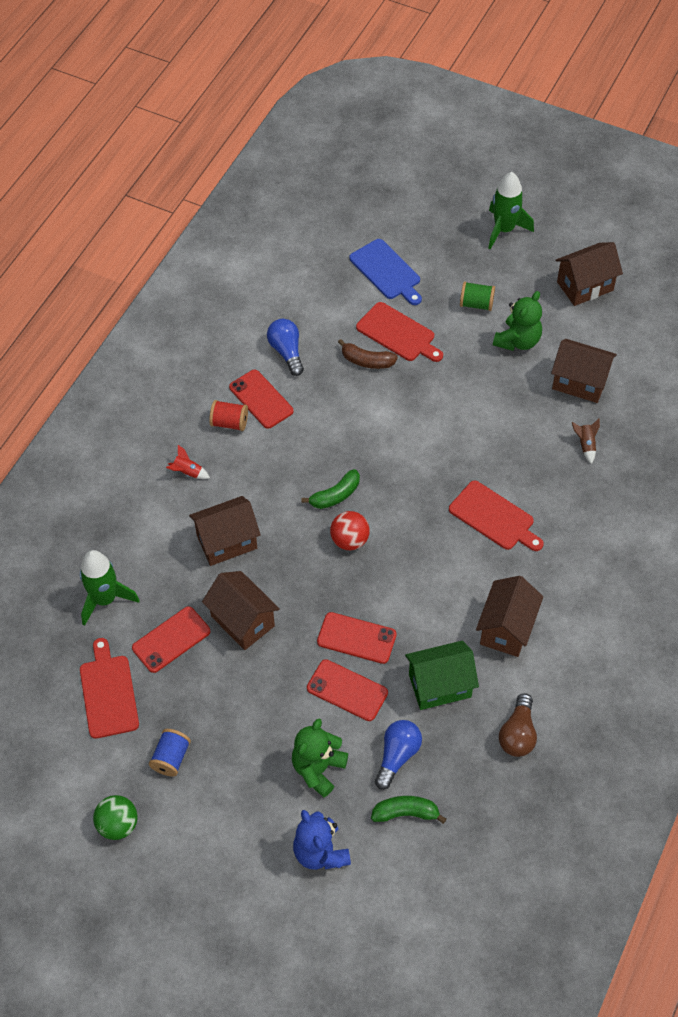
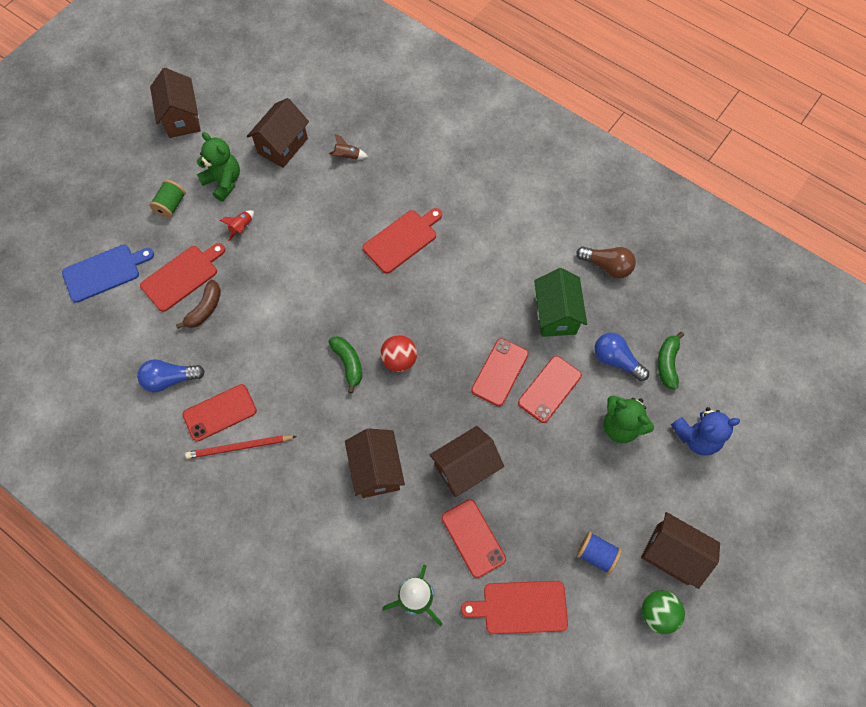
camera: 80 degrees left, 10 degrees up
red rocket [166,445,210,479] -> red rocket moved to [220,210,254,241]
red spool [209,400,248,431] -> red pencil [185,435,297,459]
brown house [476,576,543,657] -> brown house moved to [641,512,720,589]
green rocket [488,172,534,249] -> none

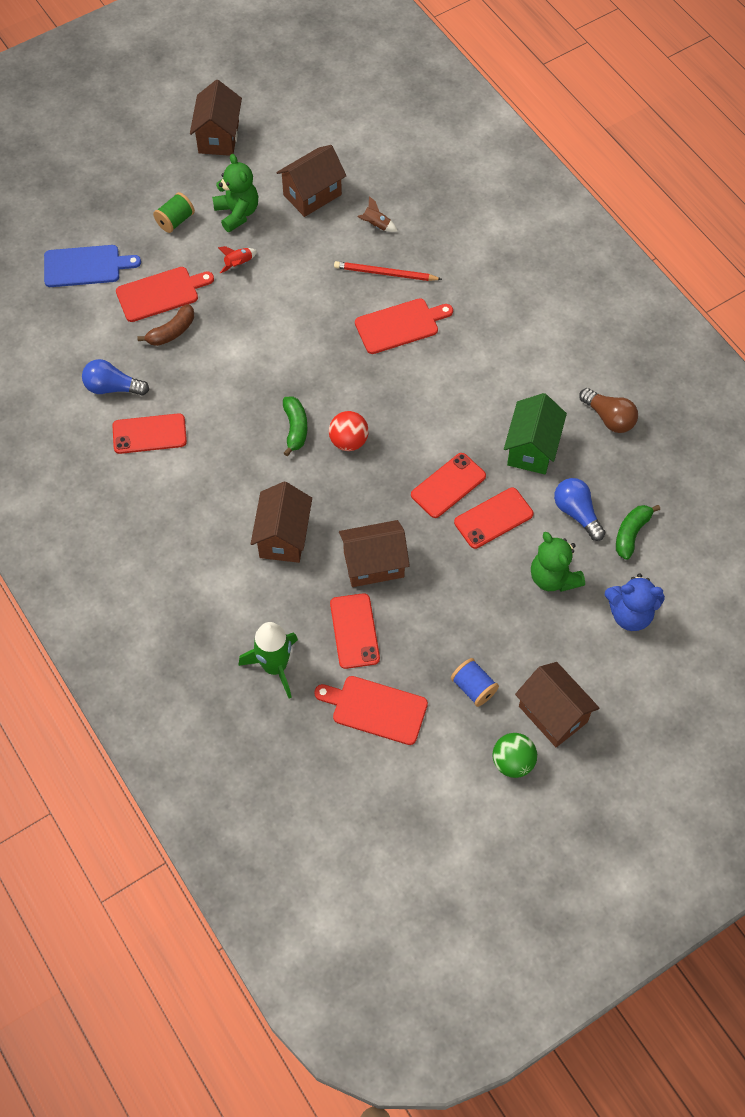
camera: 20 degrees right, 5 degrees down
red pencil [185,435,297,459] -> red pencil moved to [334,261,442,281]

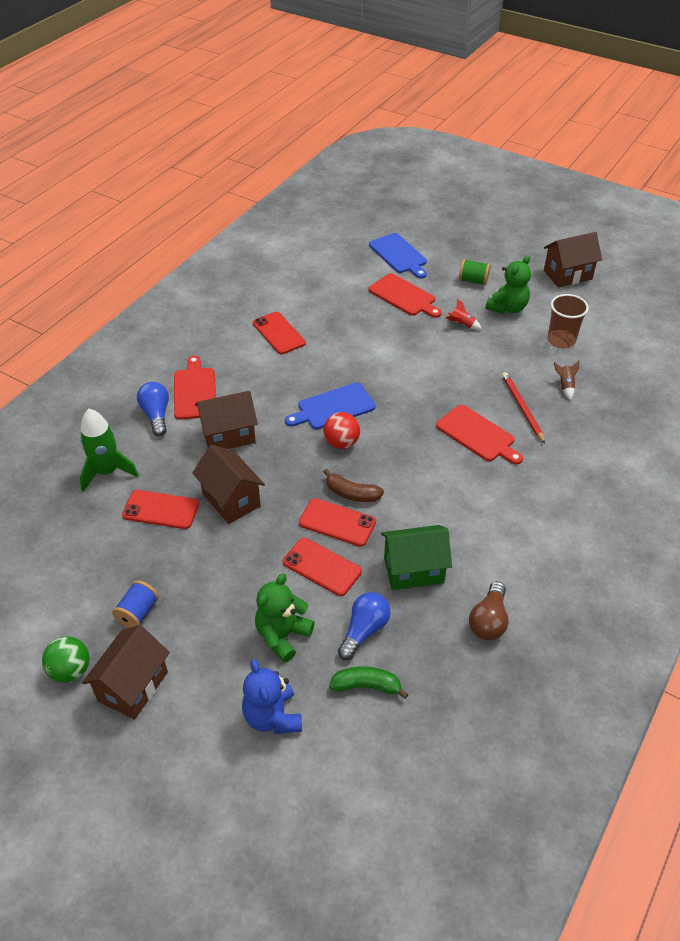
camera: 65 degrees right, 15 degrees down
blue light bulb [82,359,149,396] -> blue light bulb moved to [137,382,169,436]
brown banana [137,304,194,346] -> brown banana moved to [324,469,384,502]
brown house [276,145,346,217] -> brown cup [547,294,589,348]
green banana [283,396,307,456] -> blue cutting board [285,383,376,429]
red cutting board [314,676,428,745] -> red cutting board moved to [174,356,216,420]
red phone [330,593,380,669] -> red phone turned 45 degrees clockwise [122,490,199,529]

